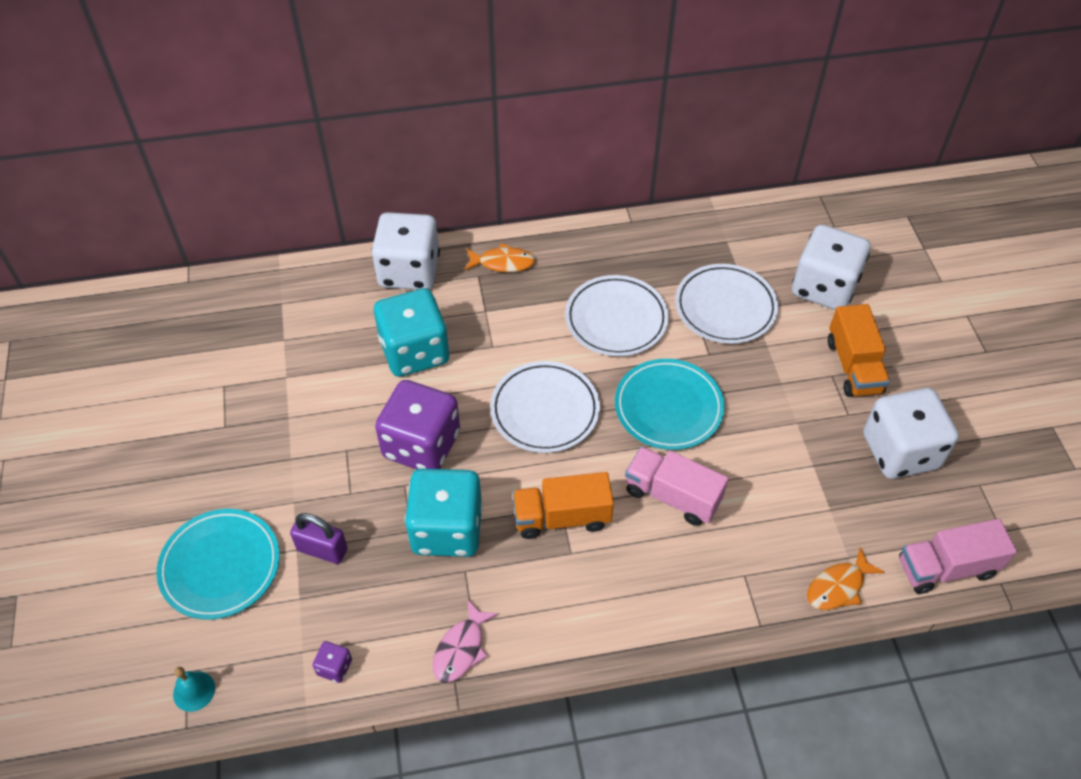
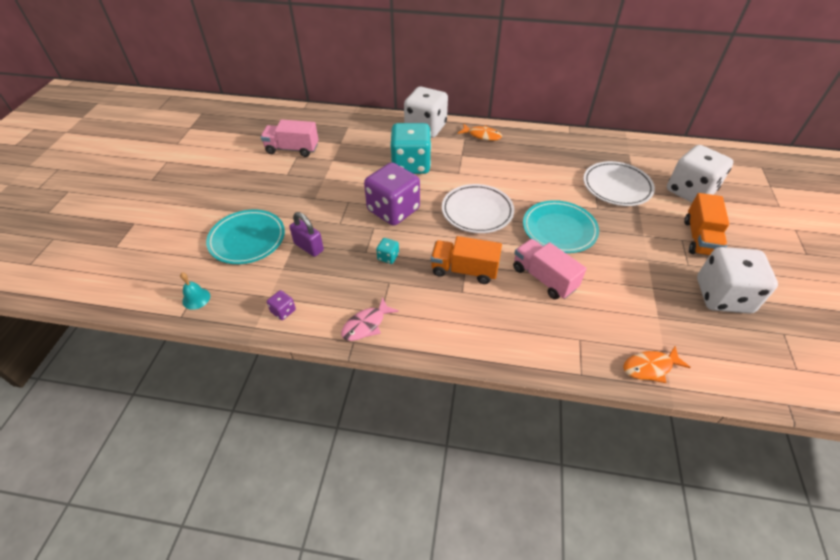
camera: 20 degrees right, 5 degrees down
turquoise dice [405,468,483,557] -> turquoise dice [376,238,399,264], size x0.40
white plate [565,275,669,356] -> none
pink truck [899,519,1017,594] -> pink truck moved to [261,119,318,157]

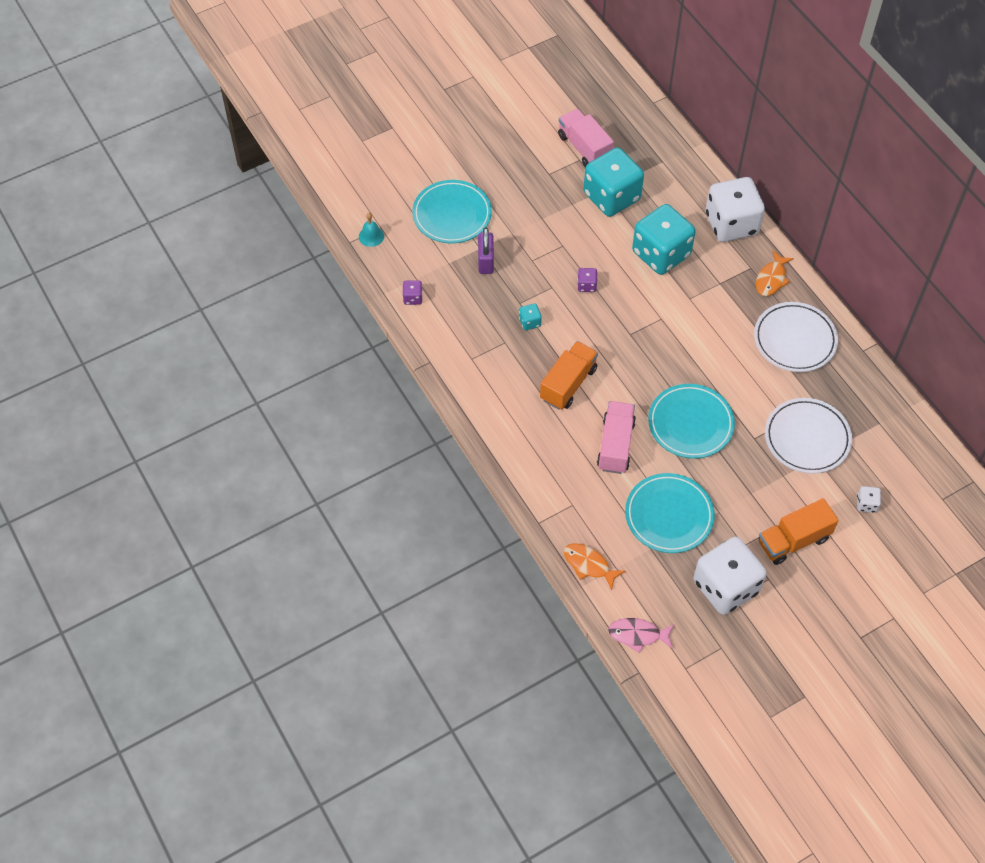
camera: 50 degrees right, 10 degrees up
pink fish [341,297,399,341] -> pink fish moved to [608,618,674,653]
purple dice [364,162,420,226] -> purple dice [577,268,597,292], size x0.40
orange truck [431,236,502,284] -> orange truck turned 60 degrees clockwise [540,341,598,410]
white plate [442,184,514,233] -> white plate moved to [754,302,838,372]
orange fish [458,124,502,141] -> orange fish turned 45 degrees clockwise [756,250,794,296]
white dice [667,145,733,203] -> white dice [857,486,881,513], size x0.40
none -> turquoise dice [584,148,644,217]
none -> turquoise plate [625,473,715,553]

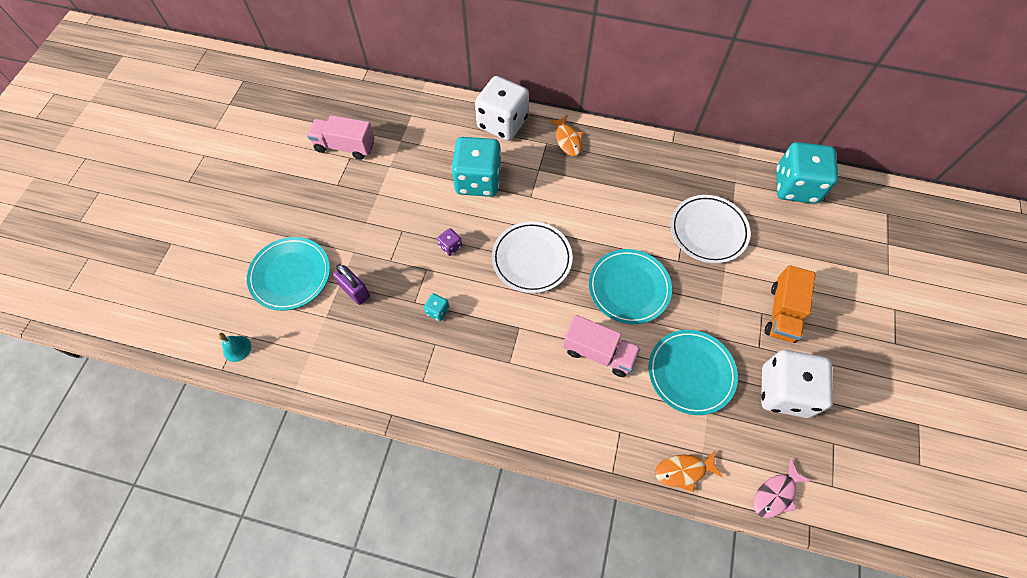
camera: 45 degrees left, 5 degrees up
purple dice [403,280,423,305] -> none
orange truck [540,341,598,410] -> none
turquoise dice [584,148,644,217] -> turquoise dice moved to [776,142,838,204]
pink truck [597,401,636,474] -> pink truck turned 150 degrees clockwise [563,315,641,377]
white plate [754,302,838,372] -> white plate moved to [492,221,573,293]
white dice [857,486,881,513] -> none

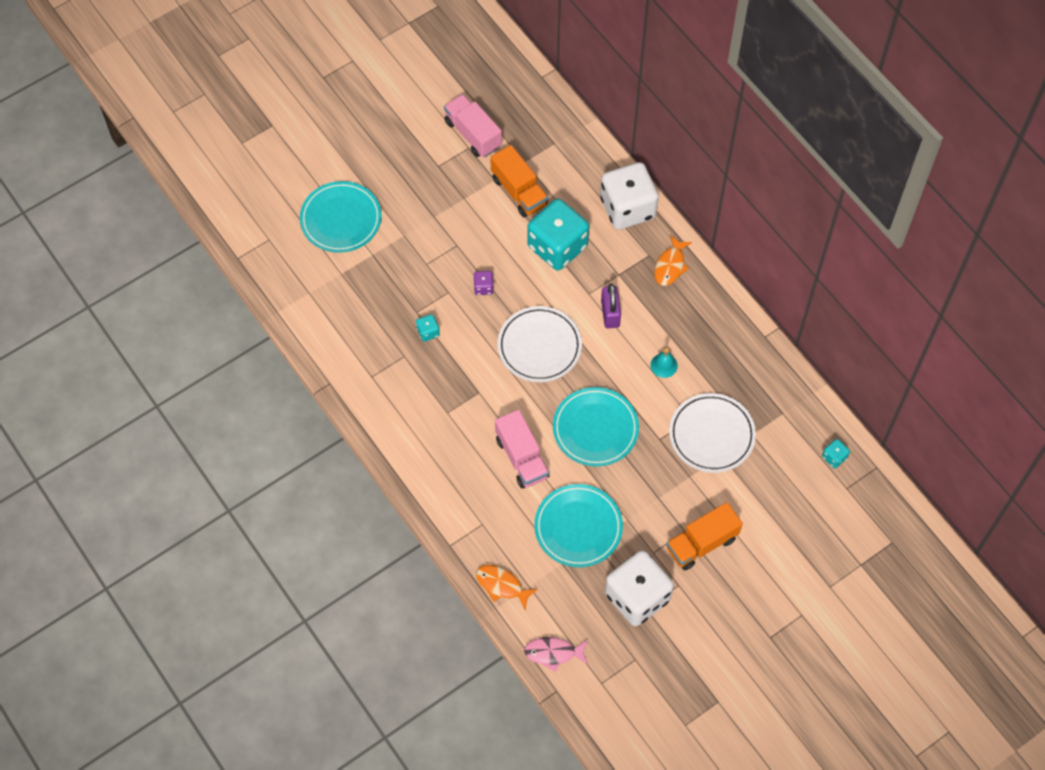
camera: 40 degrees right, 0 degrees up
turquoise bell [218,333,251,362] -> turquoise bell moved to [651,347,678,378]
purple padlock [333,264,370,305] -> purple padlock moved to [601,284,621,328]
turquoise dice [776,142,838,204] -> turquoise dice [822,439,850,468], size x0.40
none -> orange truck [490,145,548,217]

